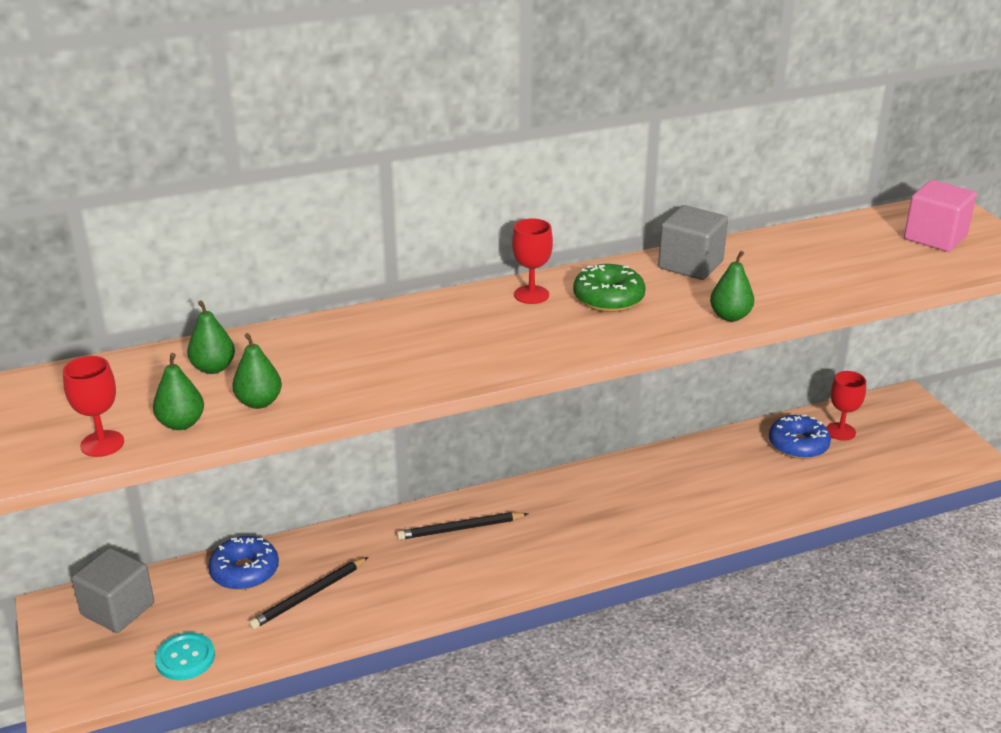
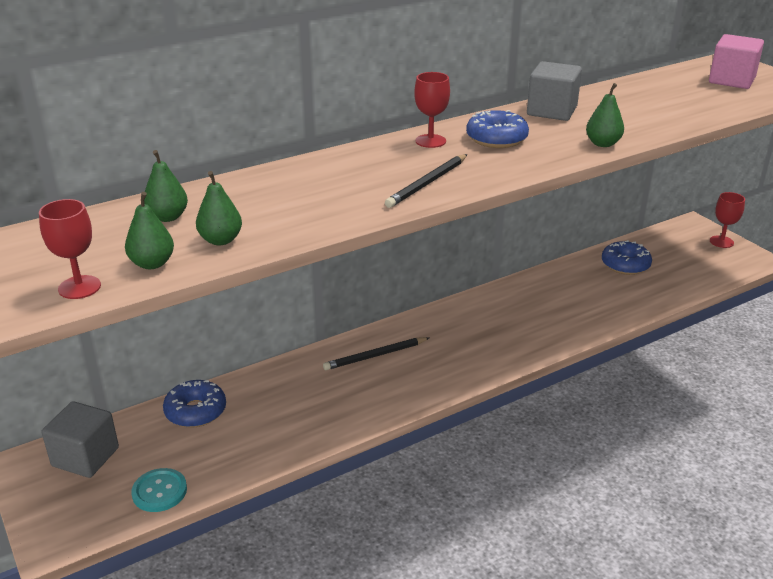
camera: 10 degrees left, 0 degrees up
black pencil [249,557,368,629] -> black pencil moved to [385,154,467,208]
green donut [573,264,646,312] -> blue donut [466,110,529,148]
red goblet [826,371,866,441] -> red goblet moved to [710,192,745,248]

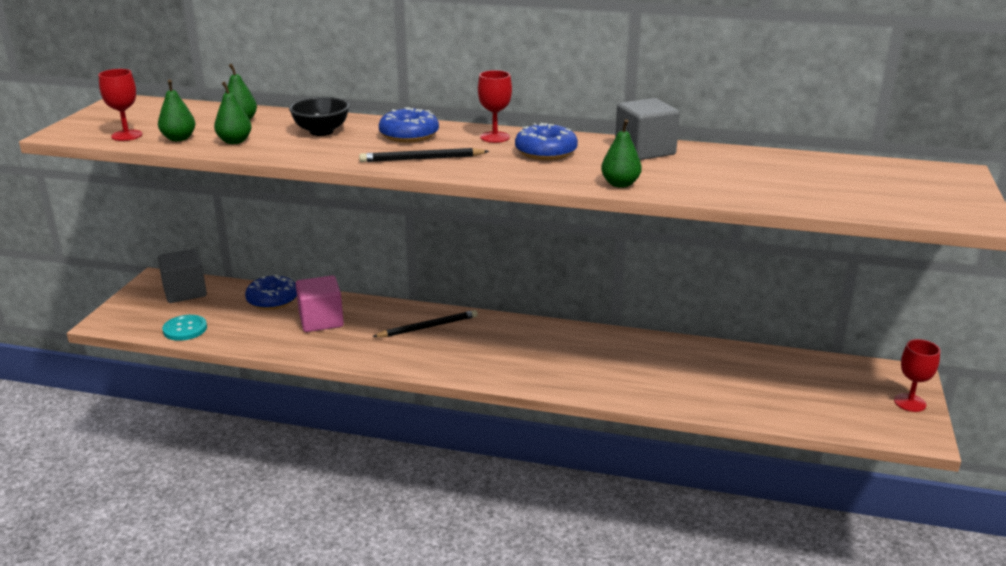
camera: 45 degrees right, 5 degrees down
black pencil [323,337,429,370] -> black pencil turned 135 degrees clockwise [372,310,478,337]
blue donut [602,240,652,275] -> blue donut moved to [379,107,439,143]
pink cube [709,34,764,89] -> pink cube moved to [296,276,344,332]
none -> black bowl [289,97,350,136]

